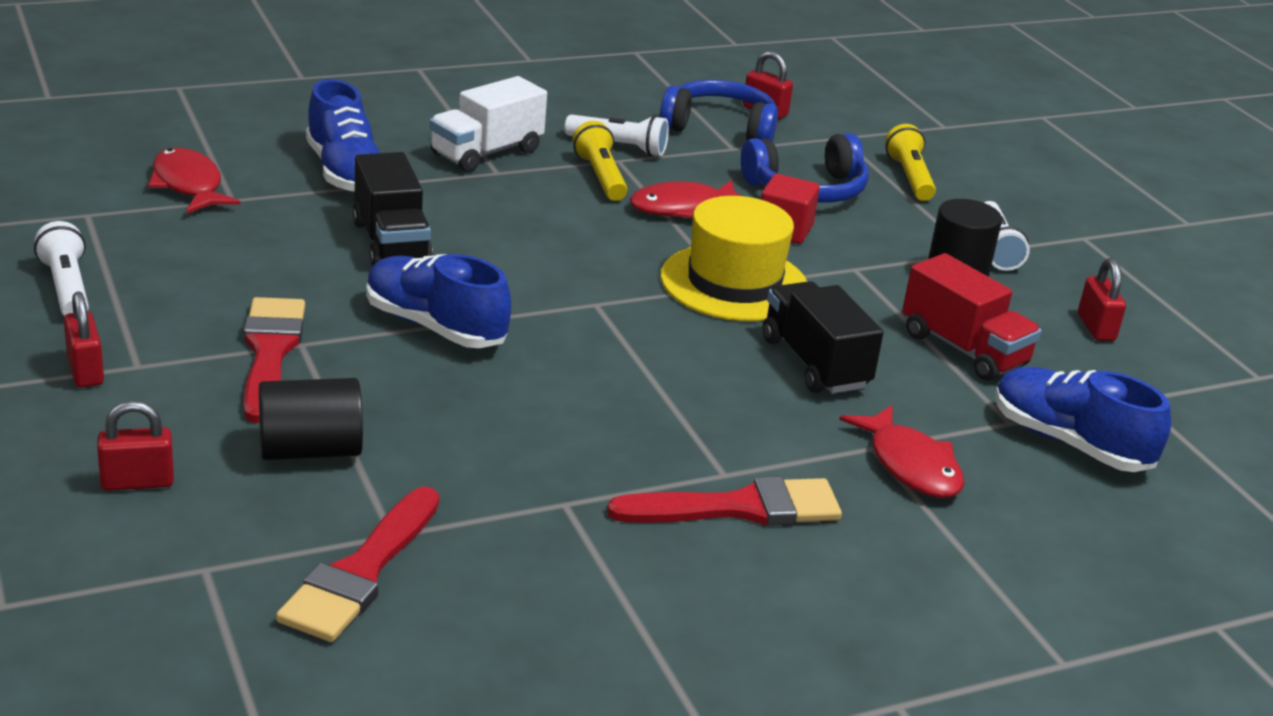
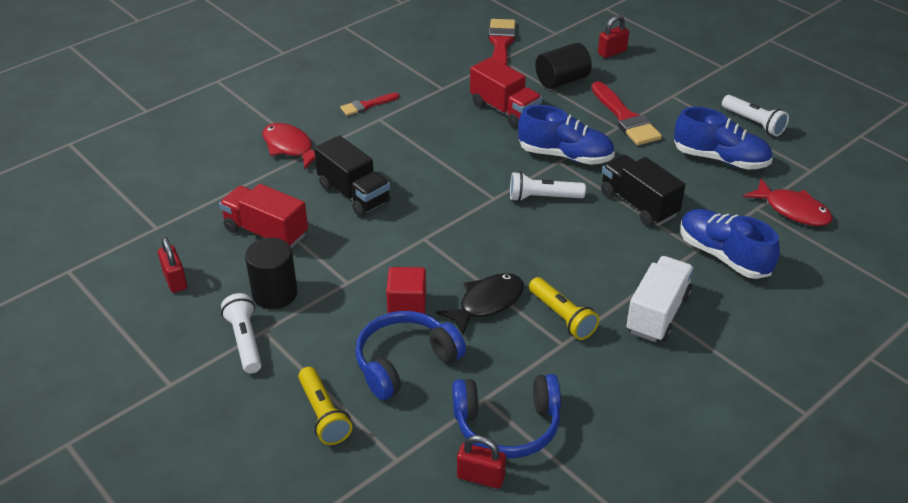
camera: 165 degrees right, 10 degrees up
red padlock [64,292,104,388] -> none
white flashlight [565,114,669,156] -> white flashlight moved to [510,172,586,202]
red brush [607,476,842,526] -> red brush [340,93,399,116], size x0.57
red fish [630,180,742,218] -> black fish [436,273,524,335]
yellow hat [661,196,807,321] -> none
blue shoe [995,367,1171,472] -> blue shoe moved to [674,107,773,170]
none -> red truck [470,57,542,128]

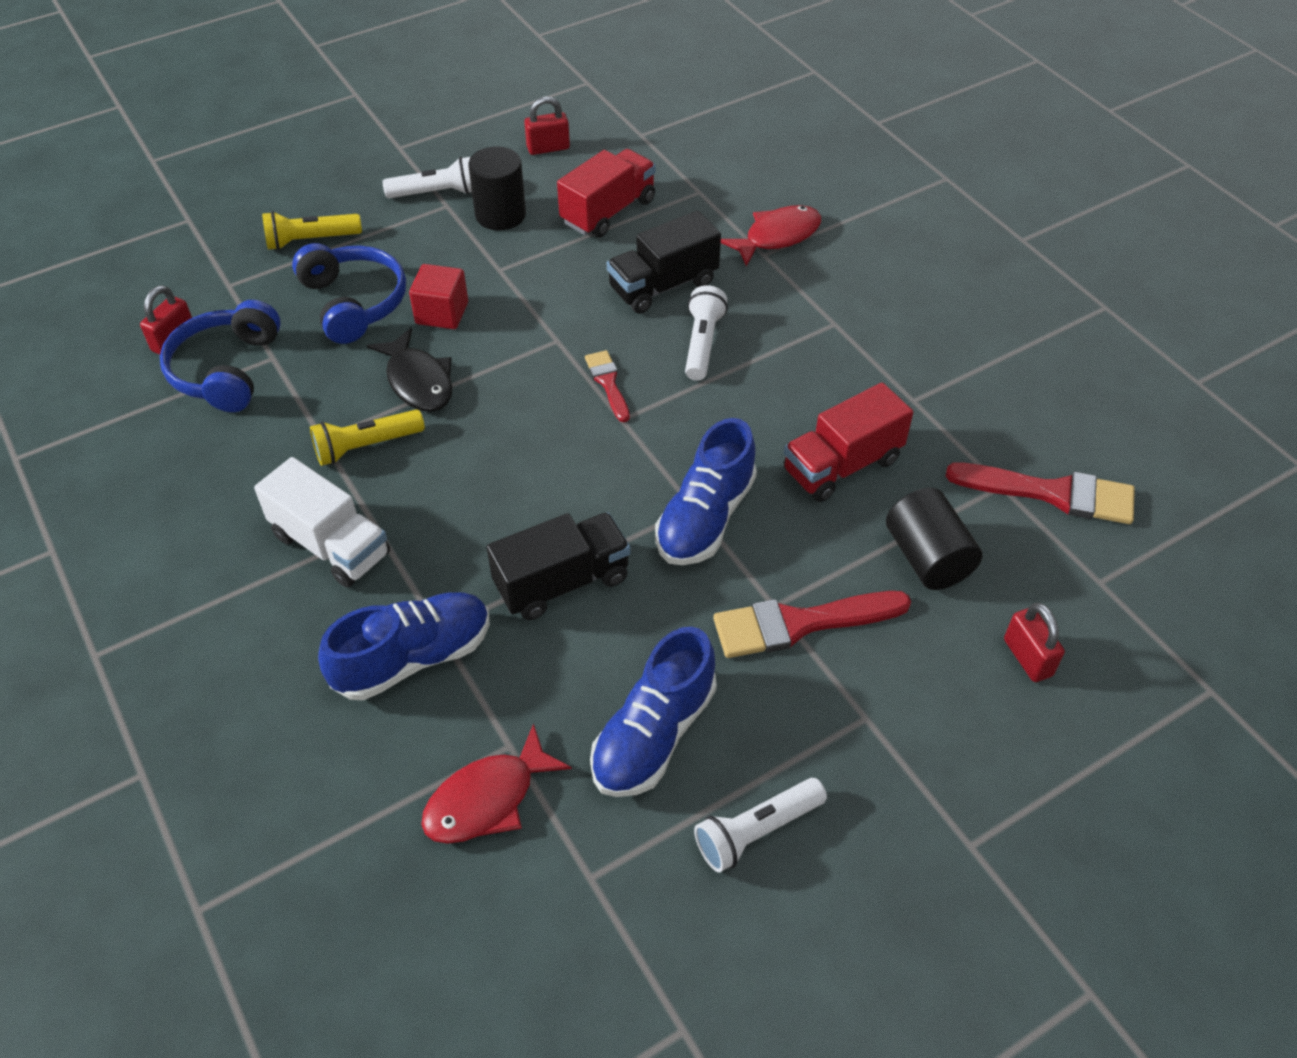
camera: 100 degrees right, 10 degrees up
red brush [340,93,399,116] -> red brush moved to [585,350,630,422]
white flashlight [510,172,586,202] -> white flashlight moved to [685,285,728,381]

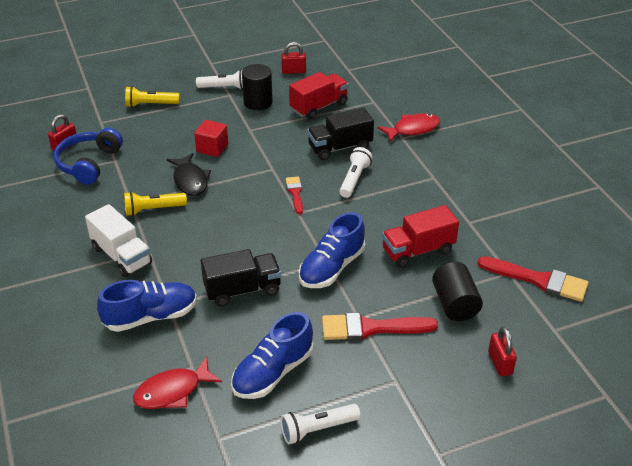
camera: 10 degrees right, 10 degrees down
blue headphones [292,243,406,344] -> none

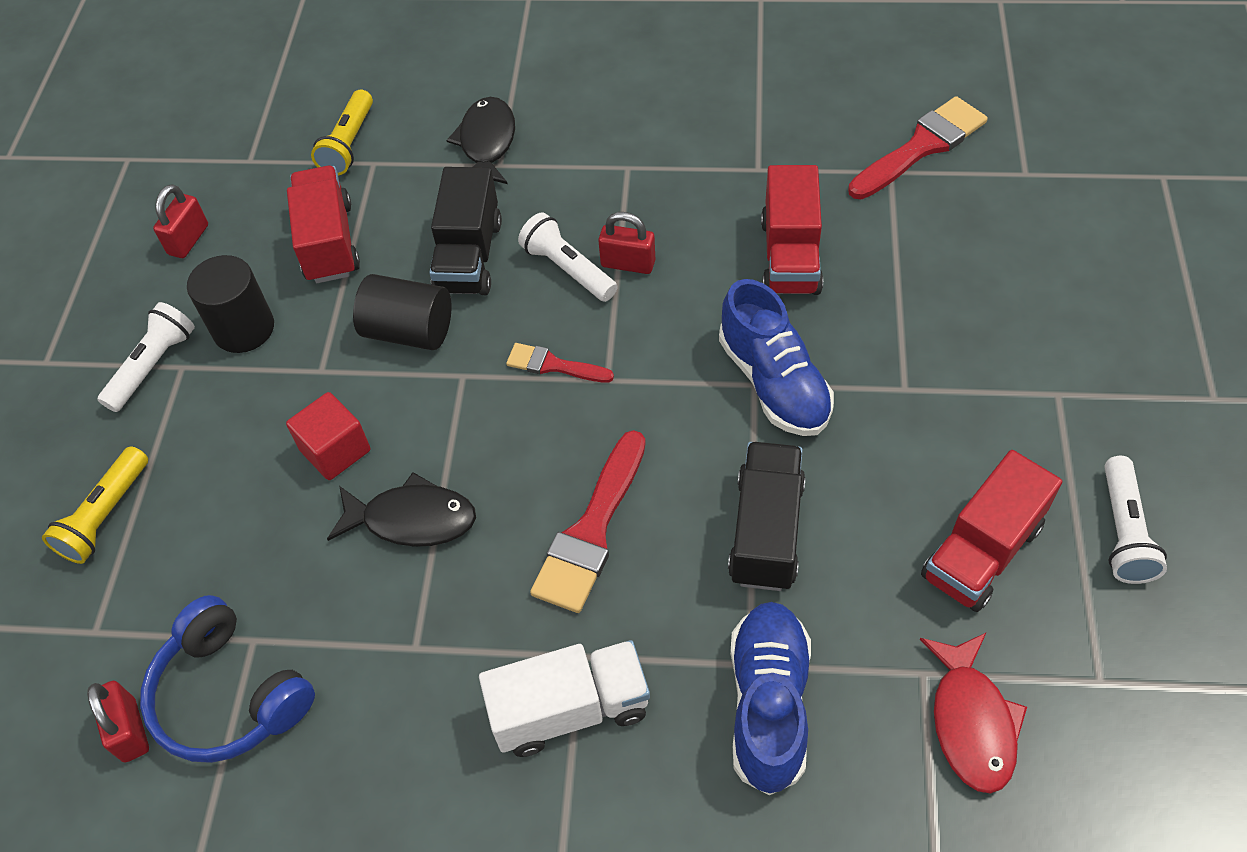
camera: 60 degrees left, 15 degrees up
yellow flashlight [124,191,187,216] -> yellow flashlight moved to [311,90,373,175]
blue shoe [231,312,313,399] -> red truck [921,450,1063,612]
red brush [322,312,438,340] -> red brush moved to [530,430,646,613]
red fish [377,113,440,142] -> black fish [446,97,515,184]
black cylinder [432,262,483,321] -> black cylinder moved to [353,274,451,350]
red padlock [488,327,517,376] -> red padlock moved to [598,212,655,274]

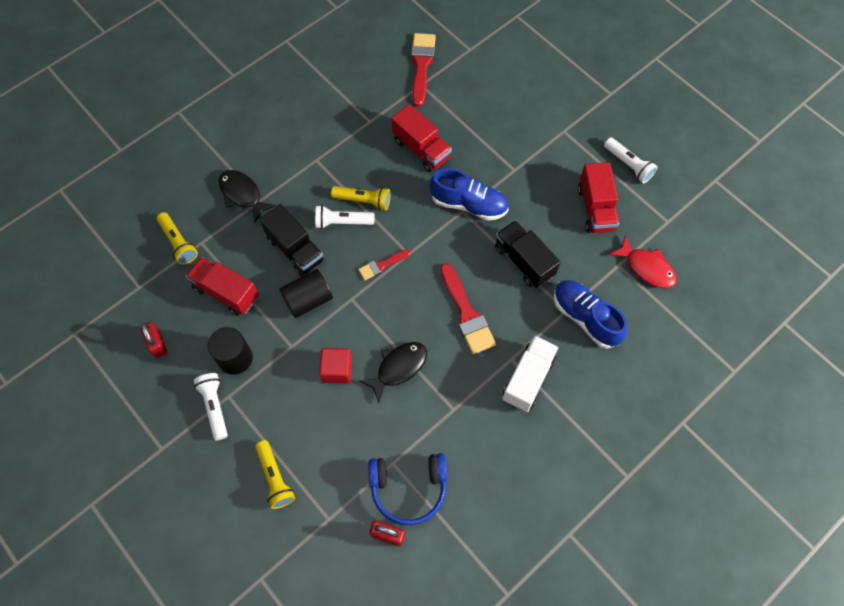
camera: 50 degrees left, 10 degrees up
red padlock [598,212,655,274] -> yellow flashlight [331,186,391,211]

